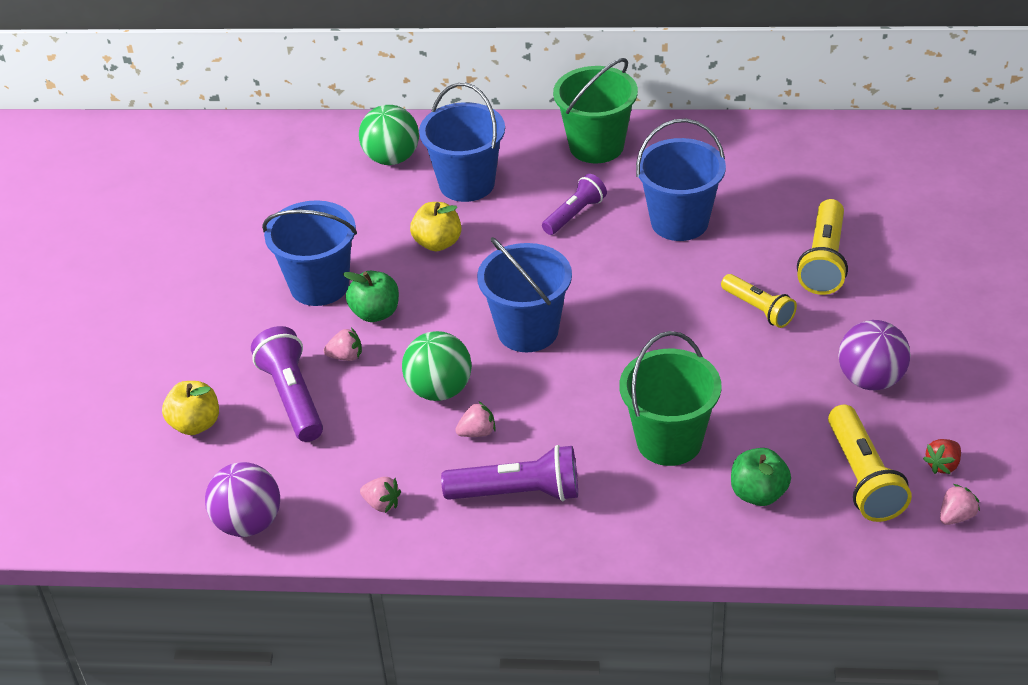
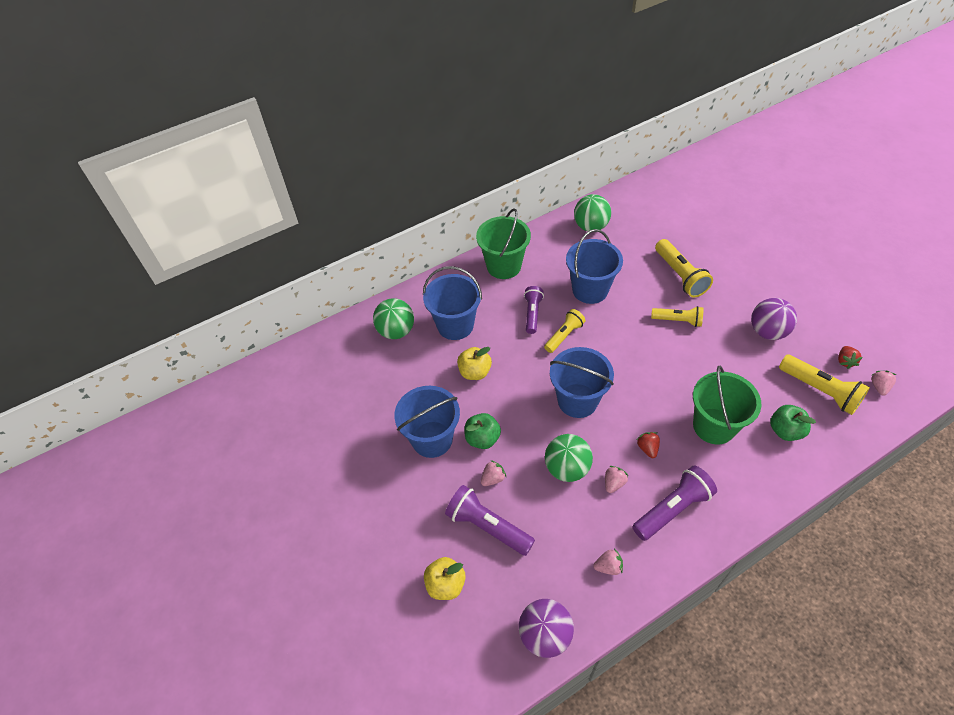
camera: 35 degrees left, 10 degrees up
none -> yellow flashlight [544,309,585,353]
none -> green ball [574,194,611,232]
none -> red strawberry [637,432,660,458]

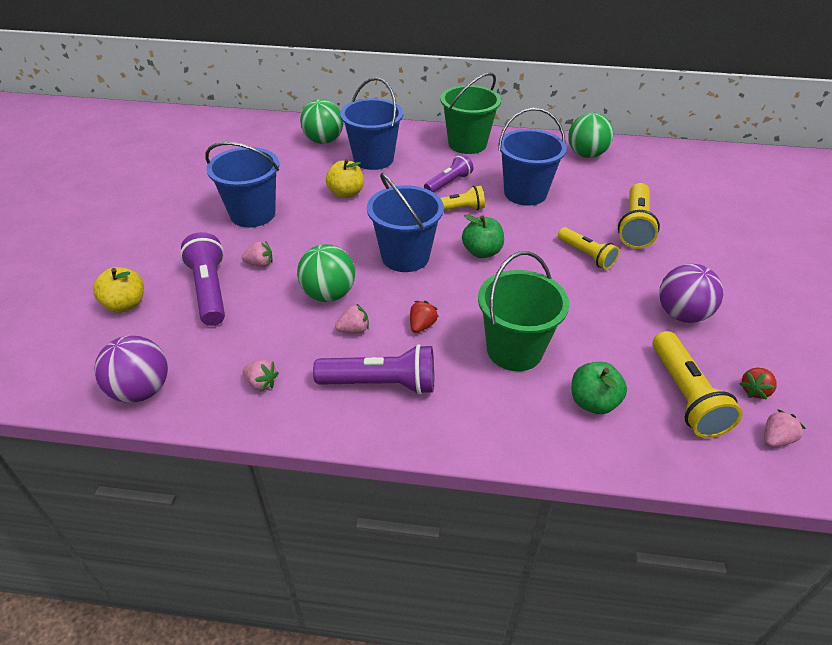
camera: 35 degrees right, 10 degrees down
green apple [465,413,501,449] -> green apple moved to [462,214,504,258]

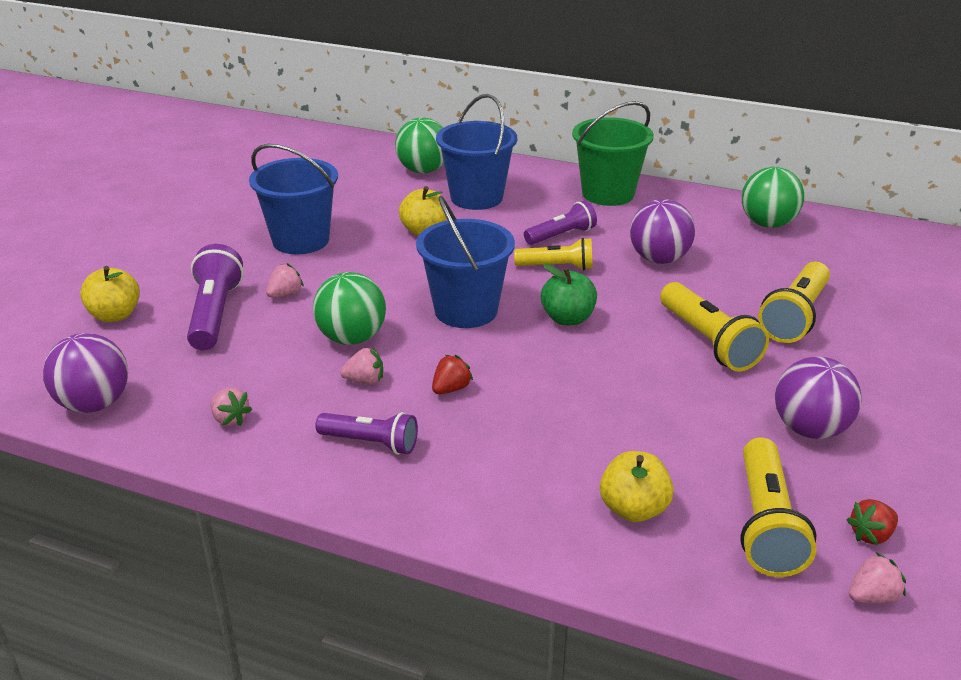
camera: 15 degrees right, 10 degrees down
pink strawberry [242,241,273,267] -> pink strawberry turned 60 degrees counterclockwise [266,263,304,298]
purple flashlight [313,344,434,395] -> purple flashlight [315,412,418,455], size x0.66
green bucket [478,251,569,371] -> none
blue bucket [498,108,567,206] -> purple ball [630,199,695,264]
yellow flashlight [558,227,619,270] -> yellow flashlight [660,282,769,372], size x1.51
green apple [572,362,627,414] -> yellow apple [600,451,674,522]

